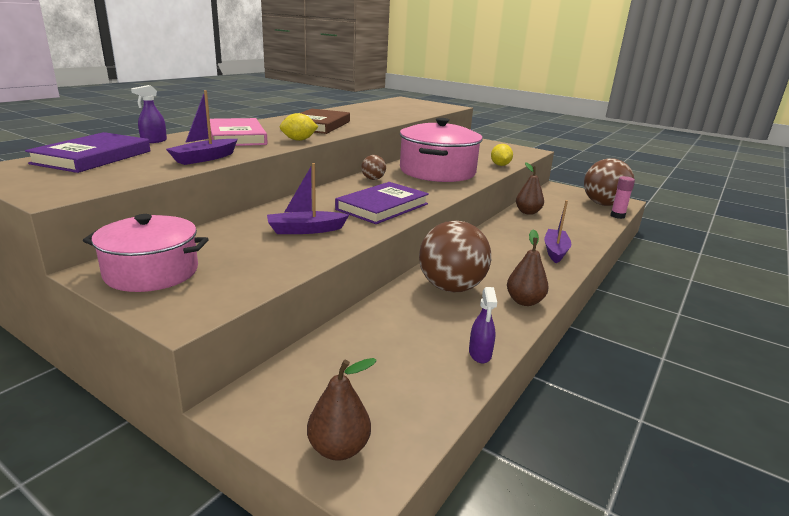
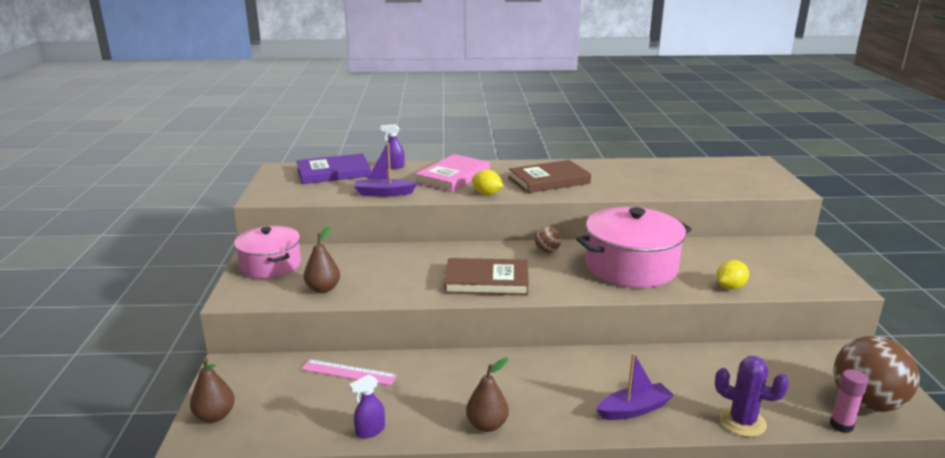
camera: 55 degrees right, 0 degrees up
purple boat [267,163,349,234] -> none
purple book [335,182,429,224] -> brown book [444,258,529,296]
brown ball [419,220,491,292] -> none
brown pear [516,162,544,215] -> brown pear moved to [304,226,340,293]
none -> pink ruler [301,359,397,386]
none -> purple cactus [715,356,789,437]

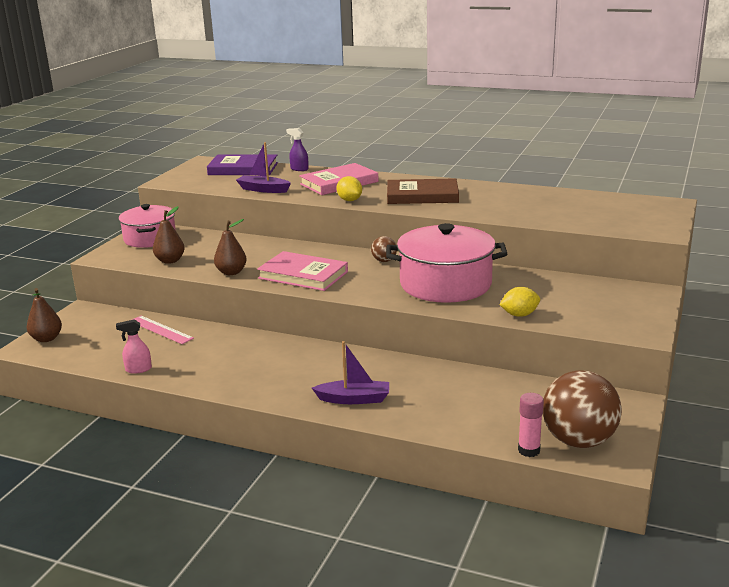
camera: 25 degrees right, 0 degrees up
purple spray bottle [349,375,385,439] -> pink spray bottle [116,319,152,374]
brown book [444,258,529,296] -> pink book [257,251,348,291]
brown pear [466,358,509,432] -> brown pear moved to [214,219,247,275]
purple cactus [715,356,789,437] -> none

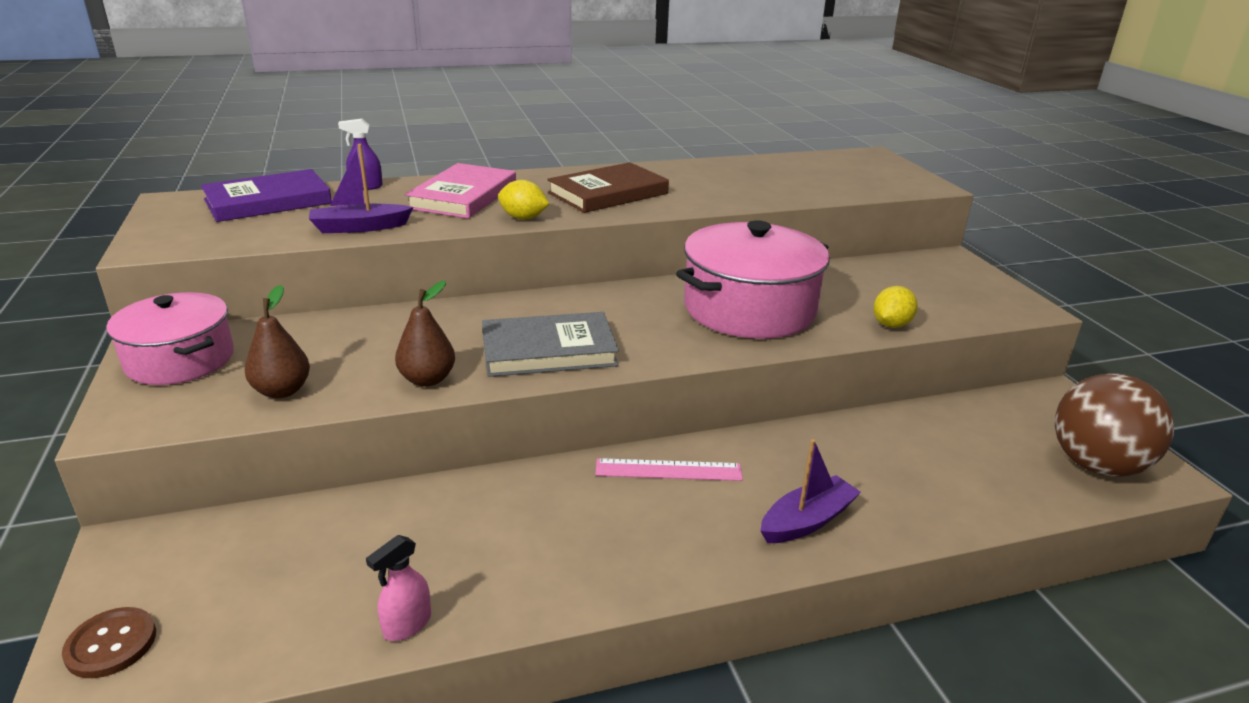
camera: 40 degrees left, 5 degrees up
brown pear [27,288,62,342] -> brown button [62,607,156,678]
pink ruler [132,316,194,344] -> pink ruler moved to [596,458,743,481]
pink book [257,251,348,291] -> grey book [482,312,619,377]
brown ball [371,236,397,262] -> none
pink glue stick [518,393,544,457] -> none

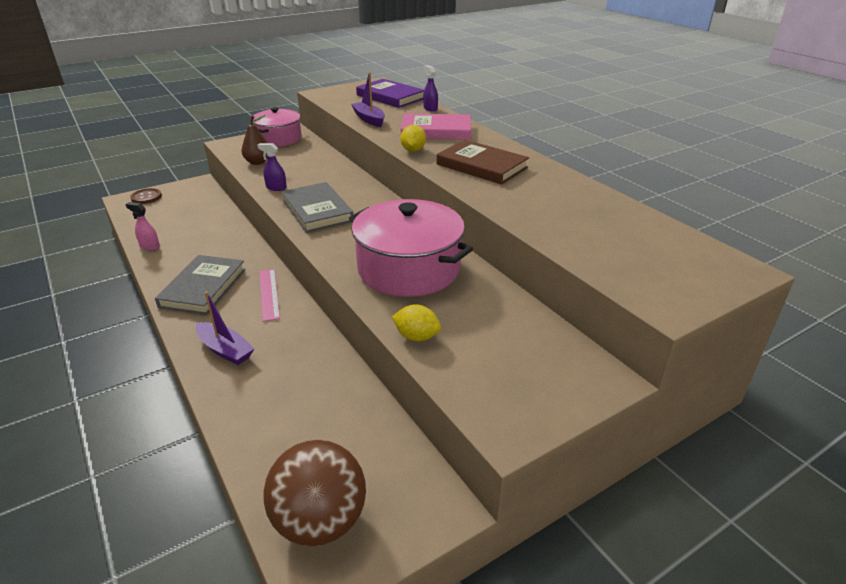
camera: 75 degrees right, 5 degrees up
brown pear [395,280,455,387] -> purple spray bottle [257,143,287,191]
none -> grey book [155,255,246,315]

